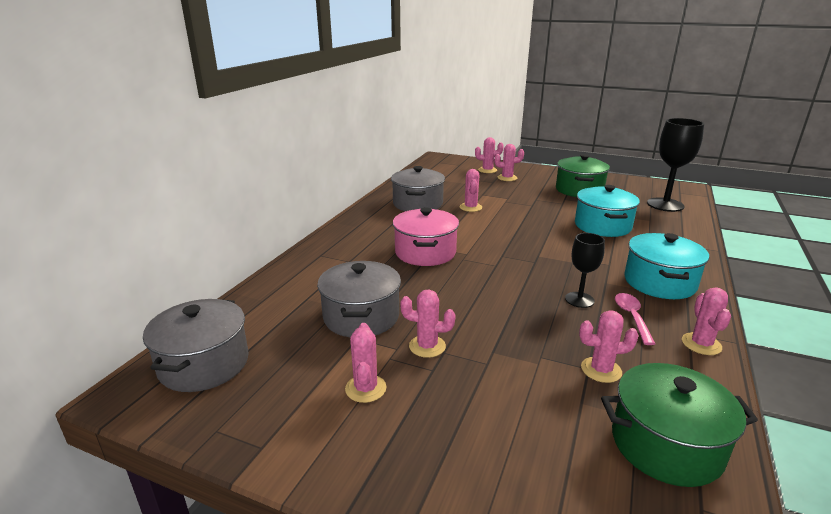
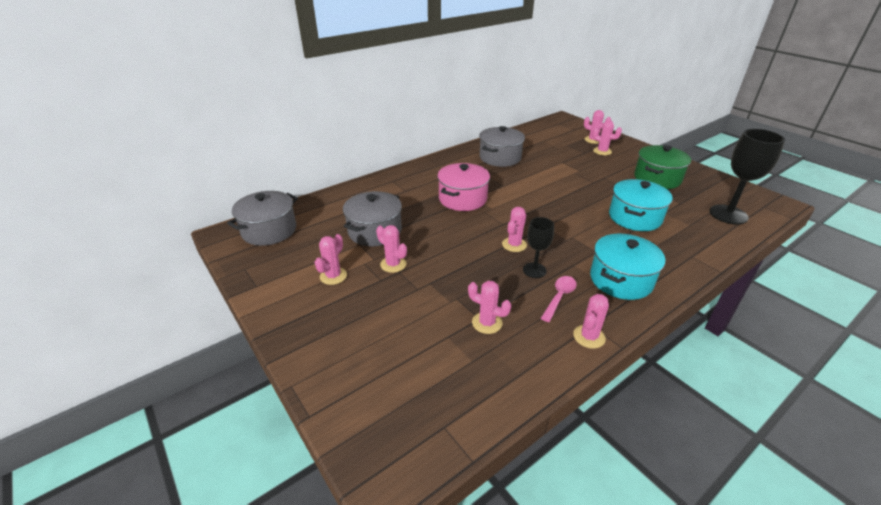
camera: 30 degrees right, 10 degrees up
pink cactus [460,169,482,212] -> pink cactus moved to [502,207,527,252]
green pot [601,363,758,487] -> none

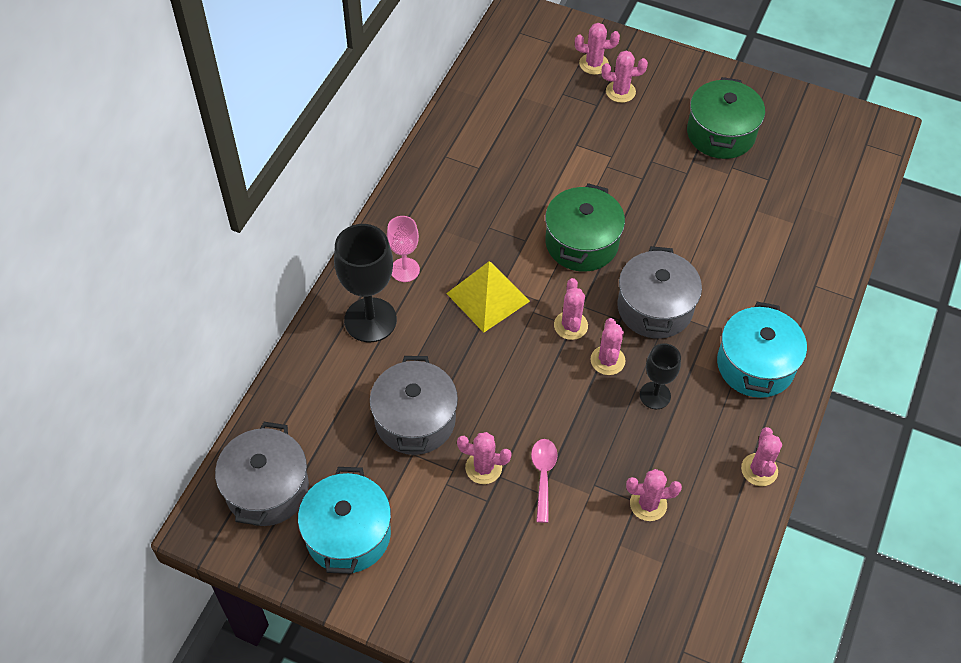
camera: 30 degrees left, 20 degrees up
pink cactus [315,234,347,285] -> pink cactus moved to [554,278,588,340]
pink pot [437,163,490,211] -> yellow pyramid [446,261,530,333]
grey pot [479,126,525,167] -> grey pot moved to [617,246,702,339]
pink spoon [541,276,577,322] -> pink spoon moved to [531,439,558,523]
turquoise pot [609,179,673,231] -> turquoise pot moved to [298,467,391,574]
black goblet [710,129,785,225] -> black goblet moved to [334,224,397,342]
none -> pink goblet [387,216,420,282]
none -> green pot [545,183,625,272]

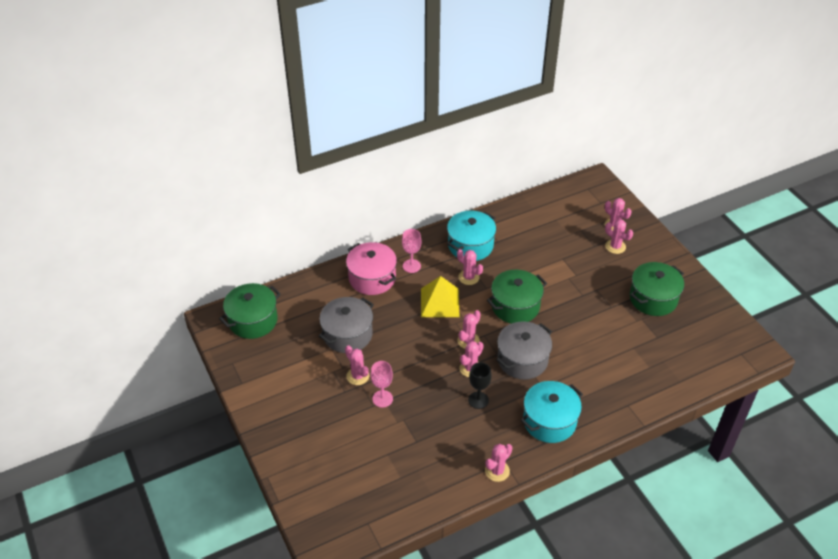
camera: 40 degrees right, 10 degrees down
grey pot [215,422,309,526] -> green pot [219,283,281,339]
turquoise pot [298,467,391,574] -> turquoise pot moved to [447,211,496,261]
black goblet [334,224,397,342] -> pink pot [346,242,397,295]
pink spoon [531,439,558,523] -> pink goblet [371,361,393,408]
pink cactus [626,469,682,521] -> pink cactus moved to [457,249,483,285]

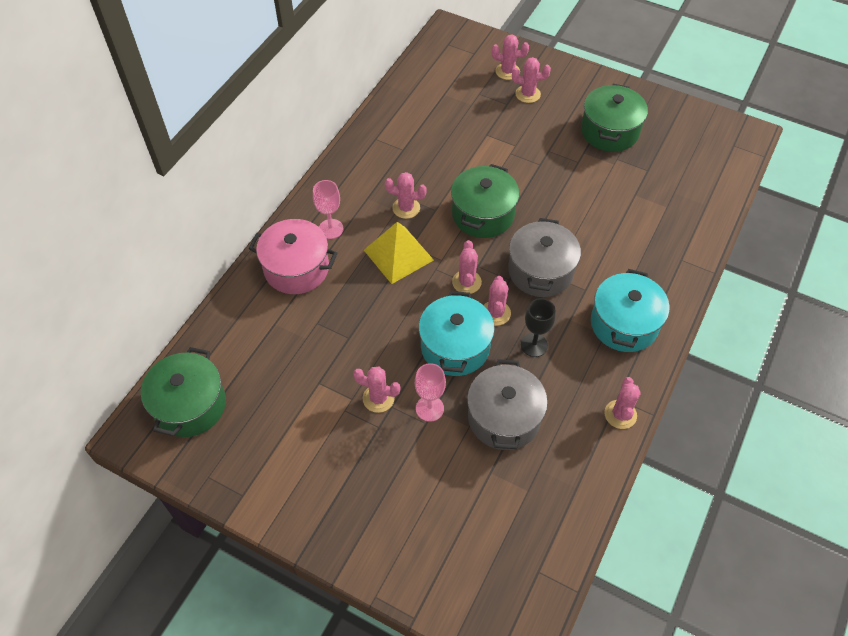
camera: 35 degrees left, 10 degrees up
grey pot [319,297,374,353] -> grey pot moved to [467,359,548,450]
turquoise pot [447,211,496,261] -> turquoise pot moved to [419,291,495,376]

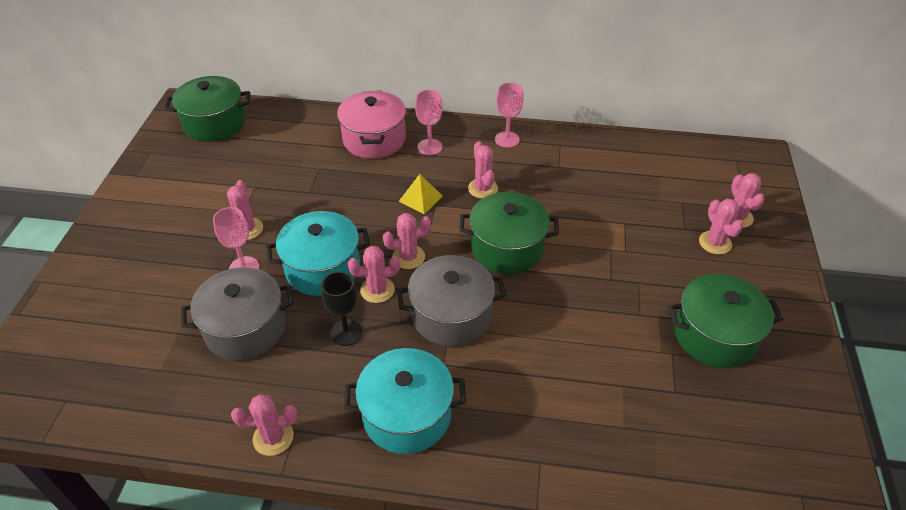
camera: 70 degrees right, 10 degrees down
yellow pyramid [364,222,434,284] -> yellow pyramid [398,174,443,214], size x0.59
none -> pink goblet [495,82,524,148]

